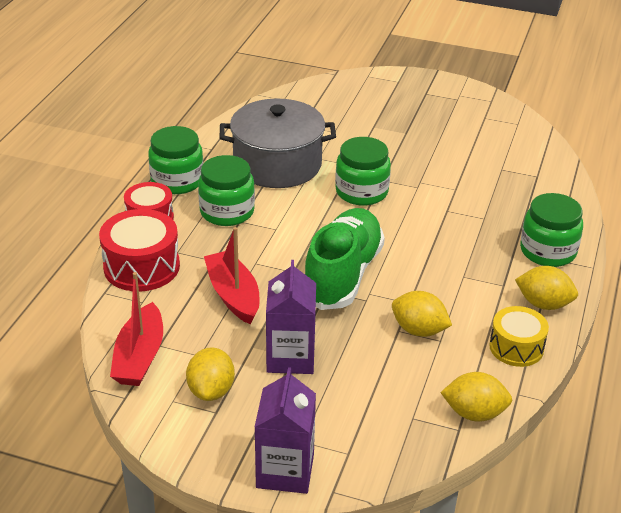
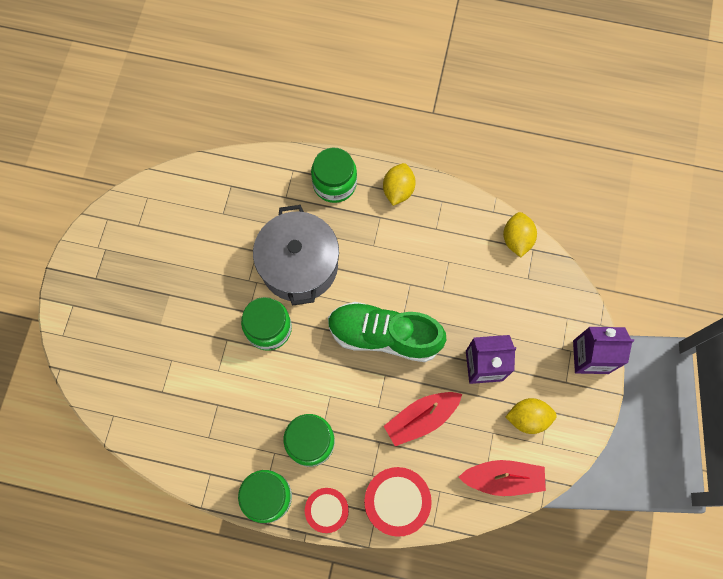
camera: 95 degrees left, 35 degrees up
grey pot [219,98,336,188] -> grey pot moved to [253,205,339,305]
yellow lemon [392,291,452,337] -> none
yellow drum [489,306,549,367] -> none

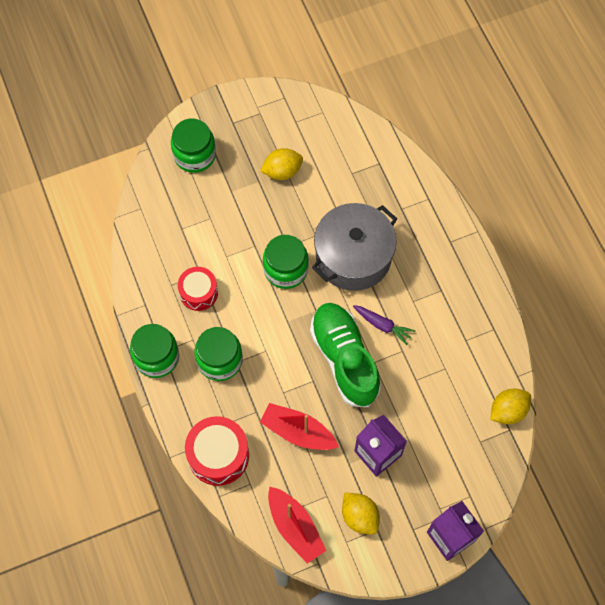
camera: 55 degrees right, 5 degrees down
red drum [305,488,349,533] -> red drum moved to [178,267,218,311]
green jar [311,147,357,203] -> green jar moved to [171,119,216,173]
yellow lemon [383,163,416,206] -> yellow lemon moved to [260,148,303,180]
none -> purple carrot [353,305,415,345]

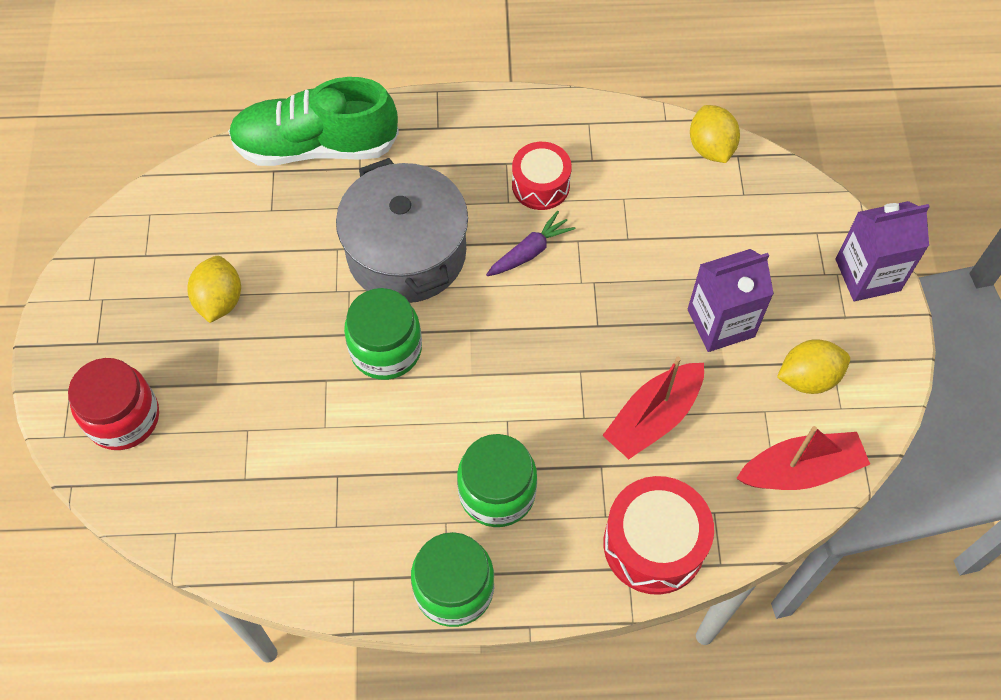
camera: 70 degrees left, 5 degrees down
green jar [171,119,216,173] -> red jar [68,358,159,450]
red drum [178,267,218,311] -> red drum moved to [512,142,572,210]
green shoe [310,303,381,407] -> green shoe moved to [228,77,399,166]

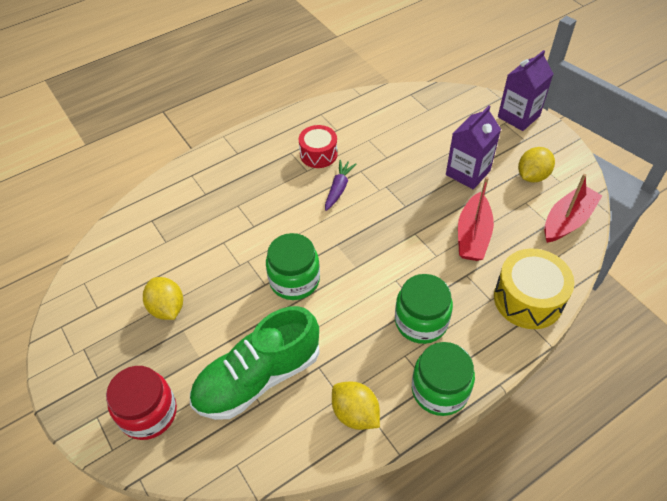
camera: 30 degrees left, 10 degrees down
green shoe [228,77,399,166] -> green shoe moved to [190,306,320,420]
grey pot [336,158,468,303] -> none
red drum [603,476,714,595] -> yellow drum [494,248,574,329]
yellow lemon [690,105,740,163] -> yellow lemon moved to [332,382,380,430]

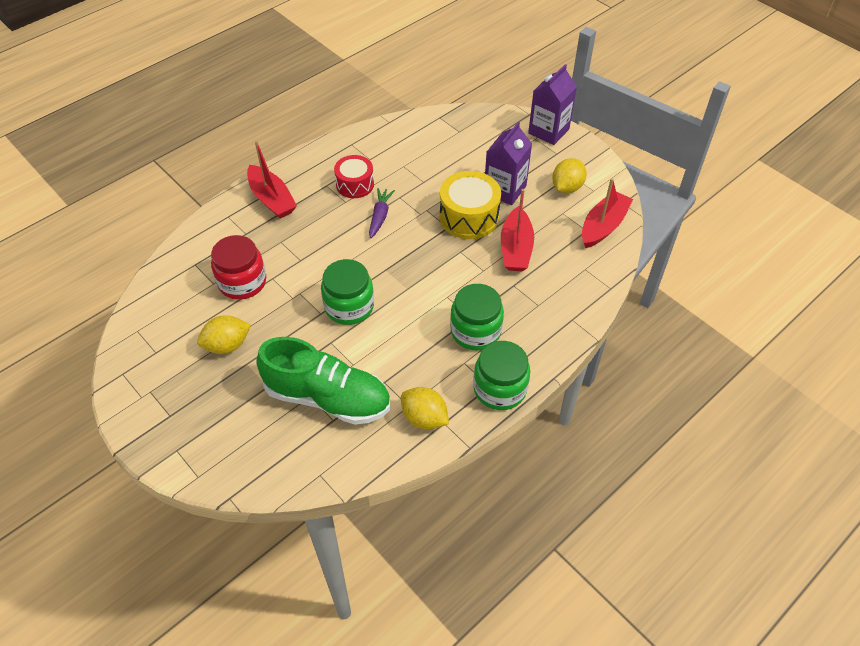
camera: 10 degrees left, 0 degrees up
red jar [106,366,177,440] -> red jar moved to [211,235,266,300]
yellow lemon [143,277,183,320] -> yellow lemon turned 75 degrees counterclockwise [197,315,251,354]
green shoe [190,306,320,420] -> green shoe turned 120 degrees counterclockwise [256,337,390,425]
yellow drum [494,248,574,329] -> yellow drum moved to [440,171,501,239]
none -> red boat [247,140,297,219]

